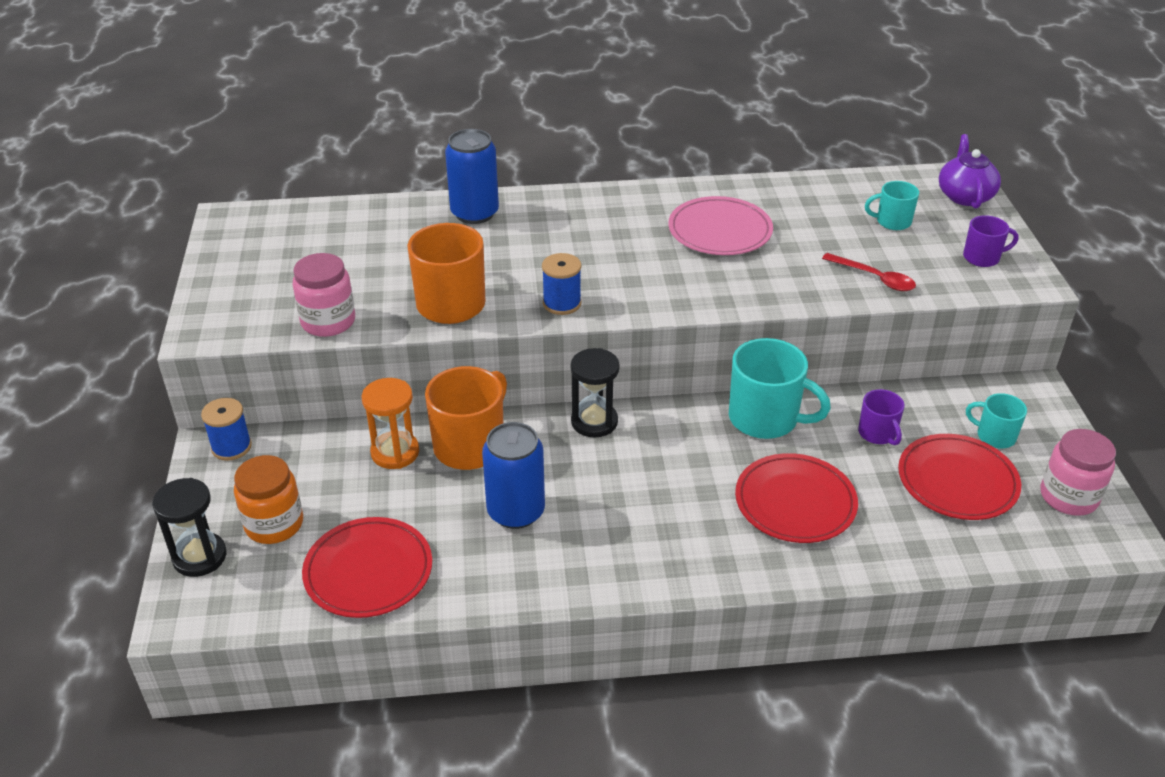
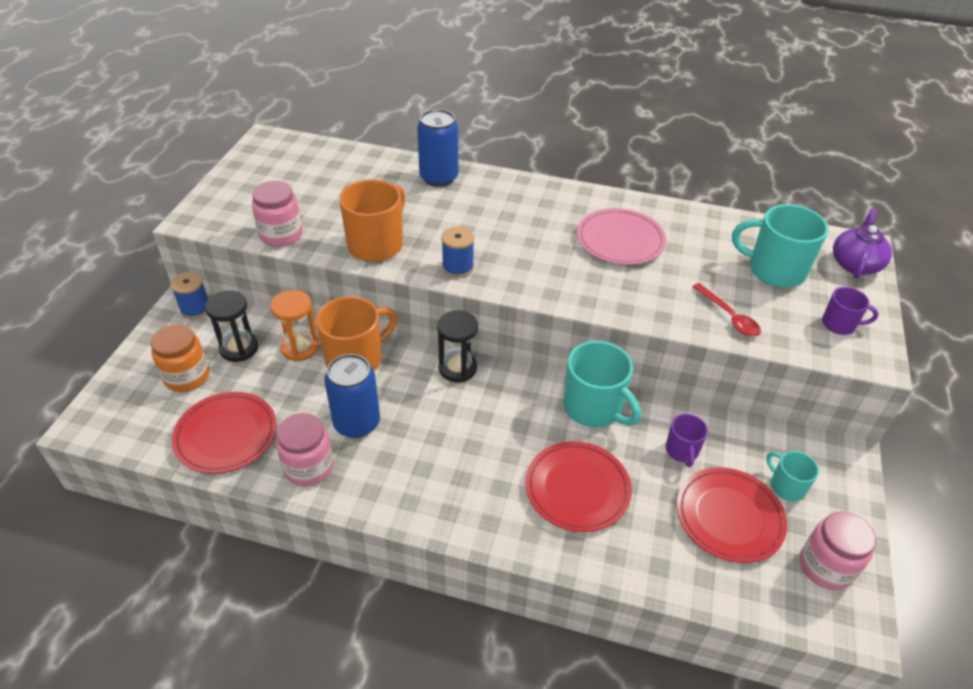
camera: 20 degrees right, 5 degrees up
black hourglass [152,478,227,577] -> black hourglass moved to [205,290,258,362]
turquoise mug [865,181,919,230] -> turquoise mug [732,204,829,288], size x1.84
none -> pink jar [276,413,334,486]

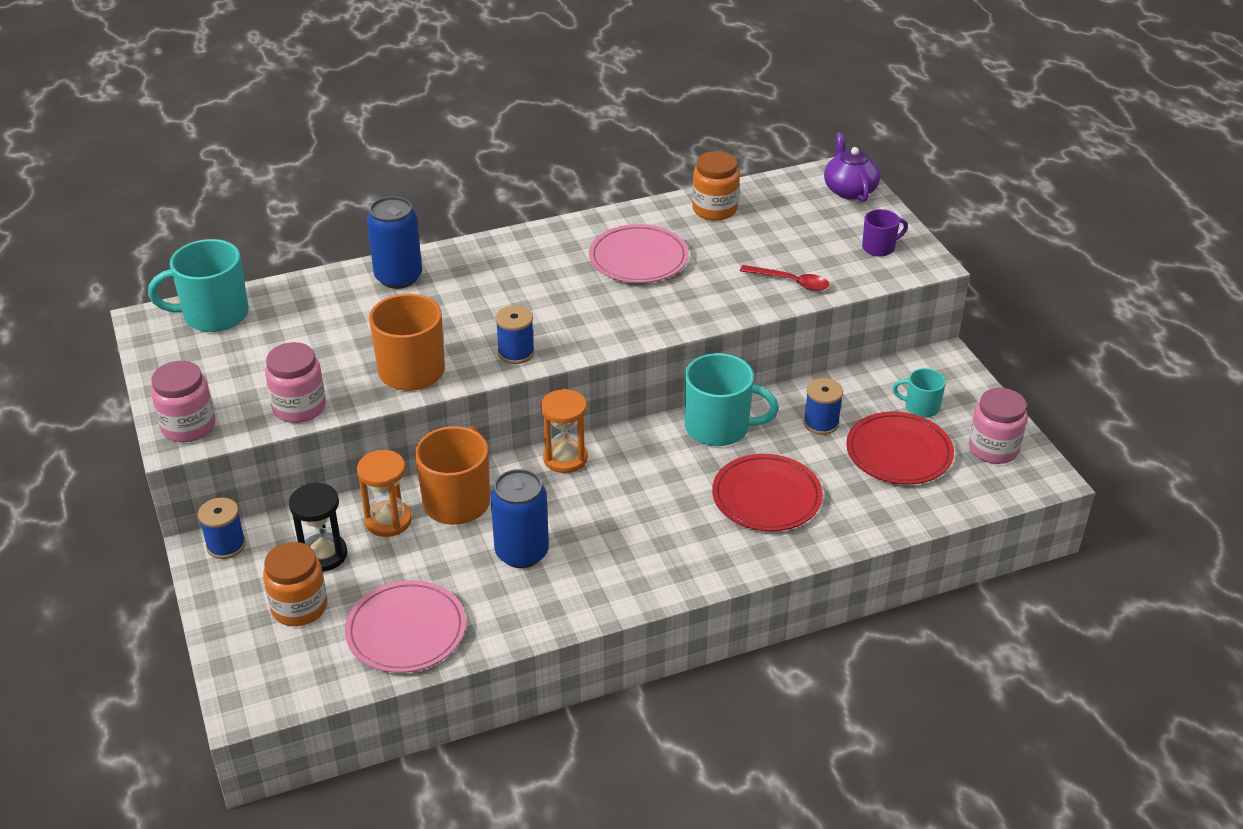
camera: 35 degrees left, 5 degrees down
red plate [172,392,277,474] -> pink plate [345,580,466,673]
pink jar [276,413,334,486] -> pink jar moved to [151,361,215,442]
black hourglass [437,310,478,382] -> orange hourglass [541,389,588,473]
purple mug [666,414,708,467] -> blue spool [803,378,843,435]
turquoise mug [732,204,829,288] -> turquoise mug moved to [148,239,249,332]
none -> orange jar [692,151,740,221]

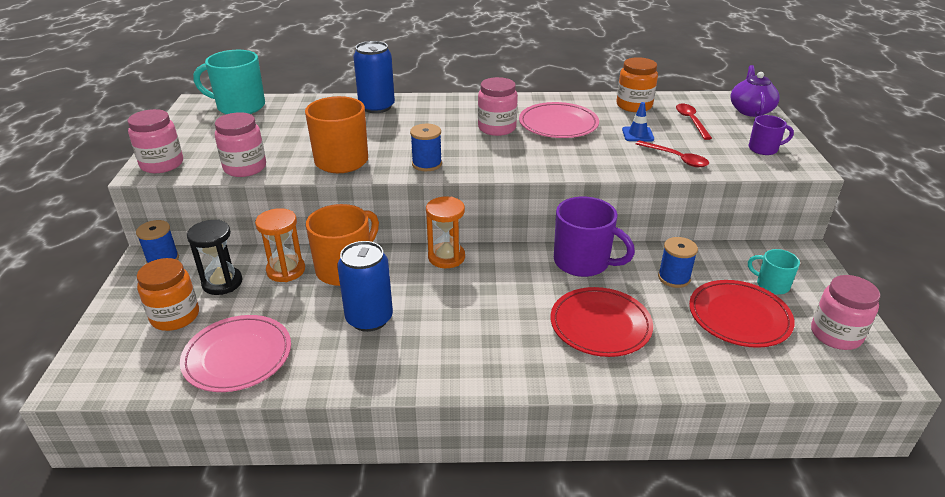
camera: 20 degrees right, 5 degrees down
turquoise mug [685,353,779,446] -> purple mug [554,197,635,277]
none -> pink jar [478,77,518,136]
none -> blue traffic cone [622,102,654,142]
none -> red spoon [676,104,712,140]

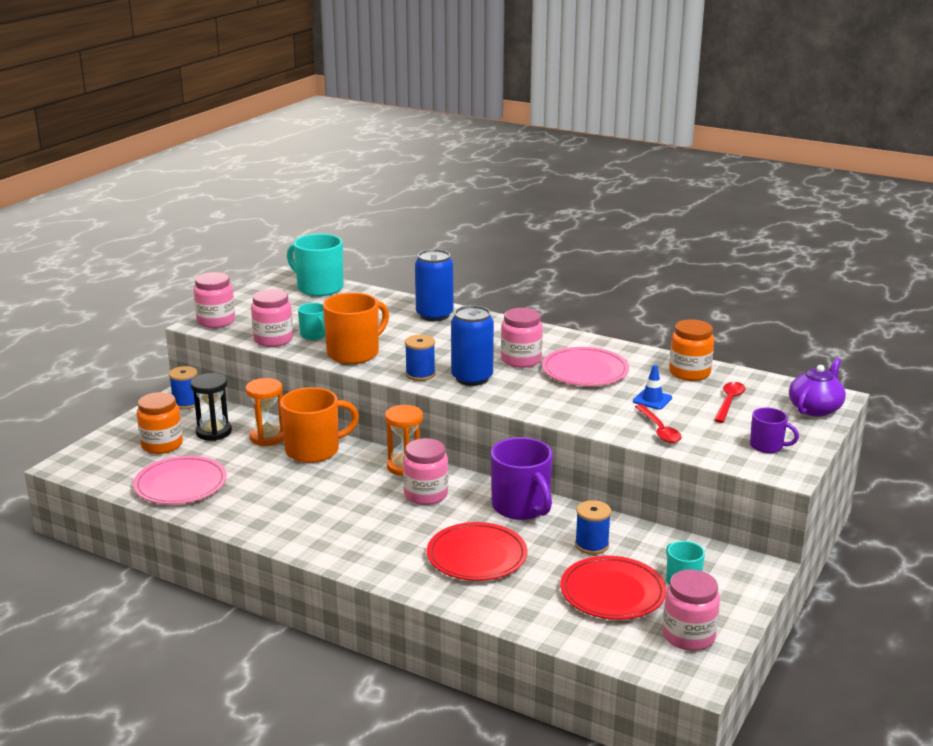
camera: 30 degrees right, 10 degrees down
blue can [337,241,393,332] -> blue can moved to [451,305,494,386]
none -> turquoise mug [298,303,325,340]
none -> pink jar [403,438,448,505]

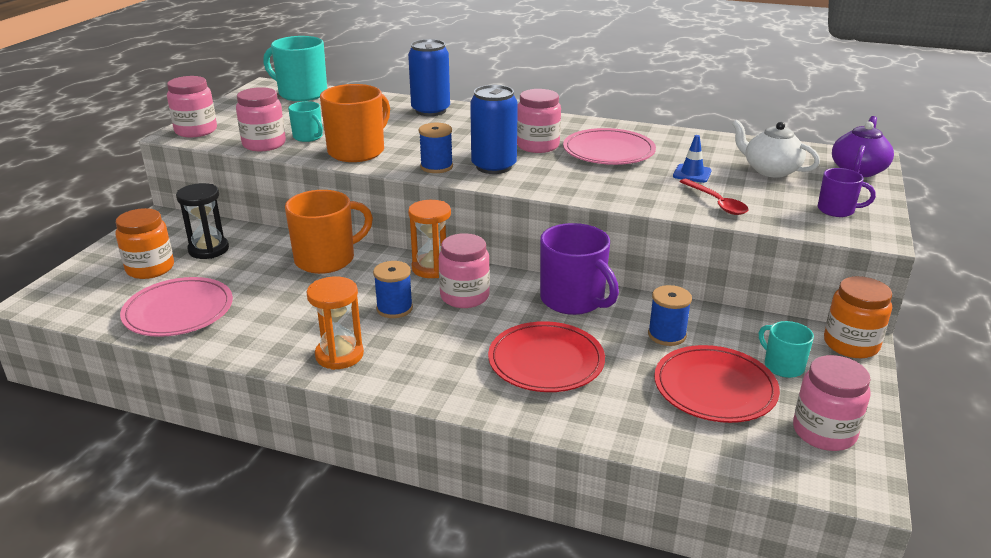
camera: 10 degrees left, 5 degrees up
blue spool [169,366,201,409] -> blue spool moved to [373,261,413,318]
orange hourglass [245,378,284,446] -> orange hourglass moved to [306,277,364,370]
orange jar [669,319,714,381] -> orange jar moved to [824,276,892,358]
red spoon [714,382,746,423] -> white teapot [732,120,820,178]

